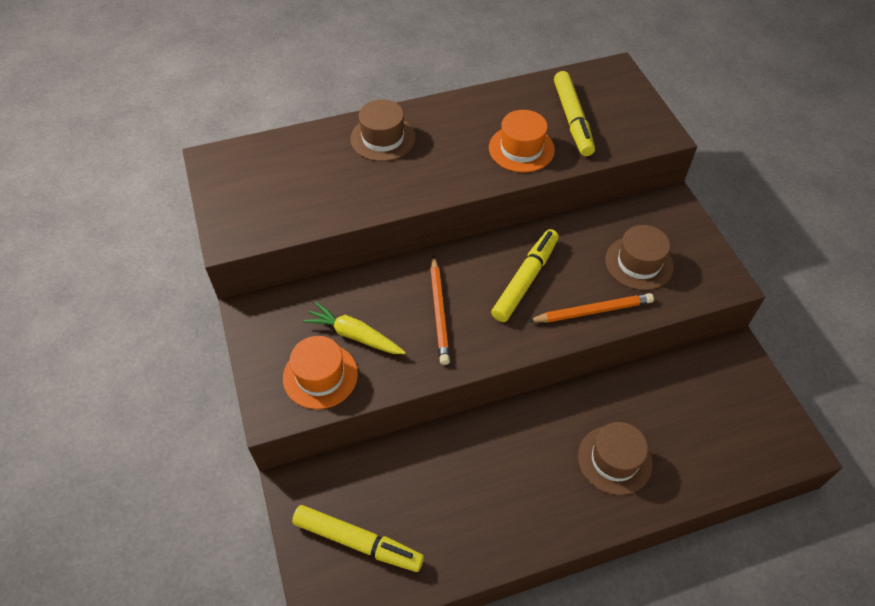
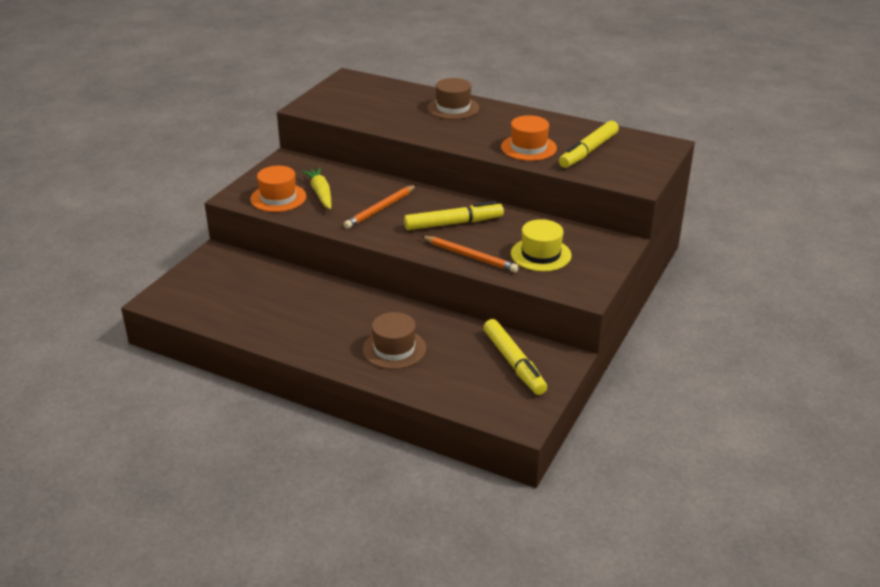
camera: 45 degrees right, 20 degrees down
yellow marker [292,505,424,572] -> yellow marker moved to [483,319,547,395]
brown hat [605,225,674,290] -> yellow hat [511,219,571,272]

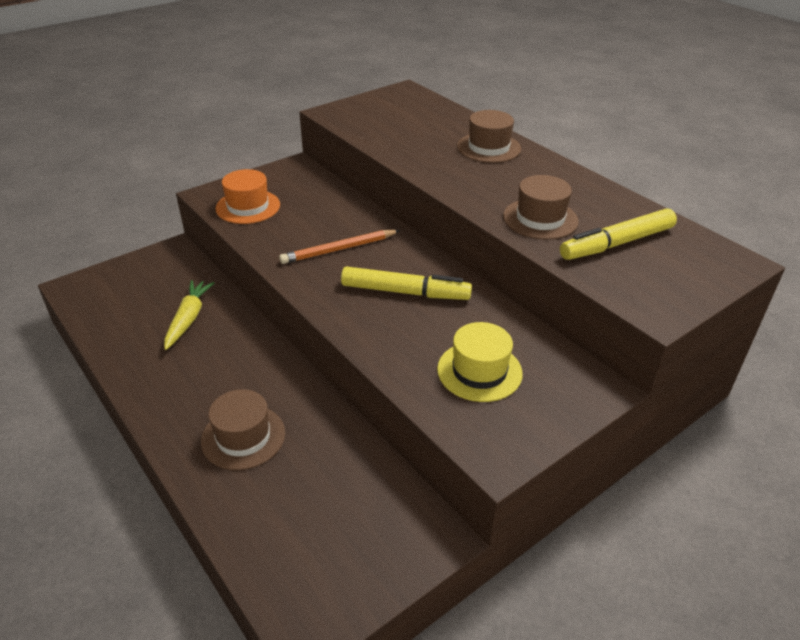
camera: 25 degrees right, 5 degrees up
yellow carrot [302,167,332,209] -> yellow carrot moved to [164,280,214,350]
orange pencil [421,236,519,273] -> none
yellow marker [483,319,547,395] -> none
orange hat [501,115,557,161] -> brown hat [503,175,579,240]

